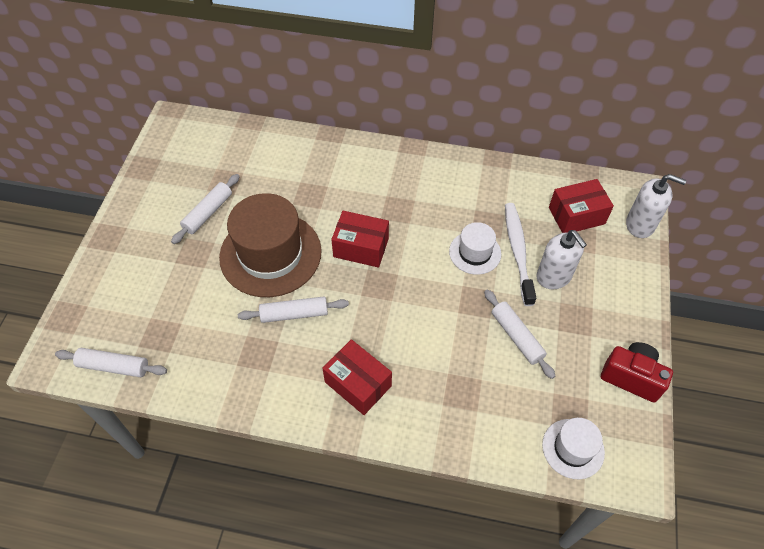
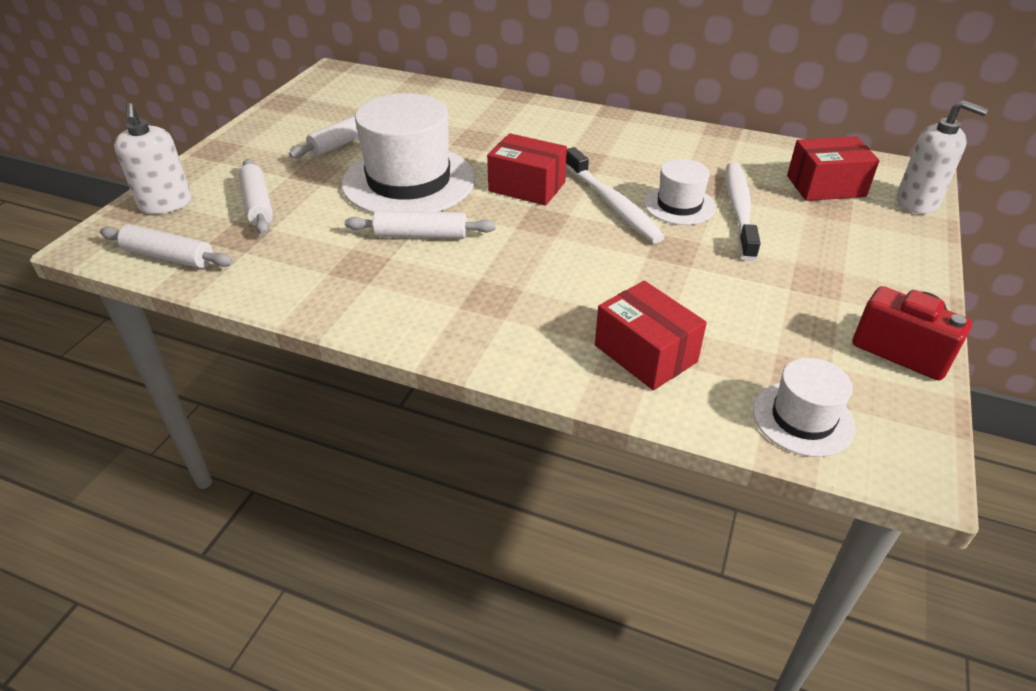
camera: 10 degrees right, 15 degrees down
brown hat [219,193,322,297] -> white hat [342,93,475,214]
red box [322,339,392,415] -> red box moved to [595,281,707,390]
white rolling pin [484,289,555,379] -> white rolling pin moved to [239,159,273,235]
white soap dispenser [537,230,587,289] -> white soap dispenser moved to [114,103,191,214]
none -> white toothbrush [566,147,665,243]

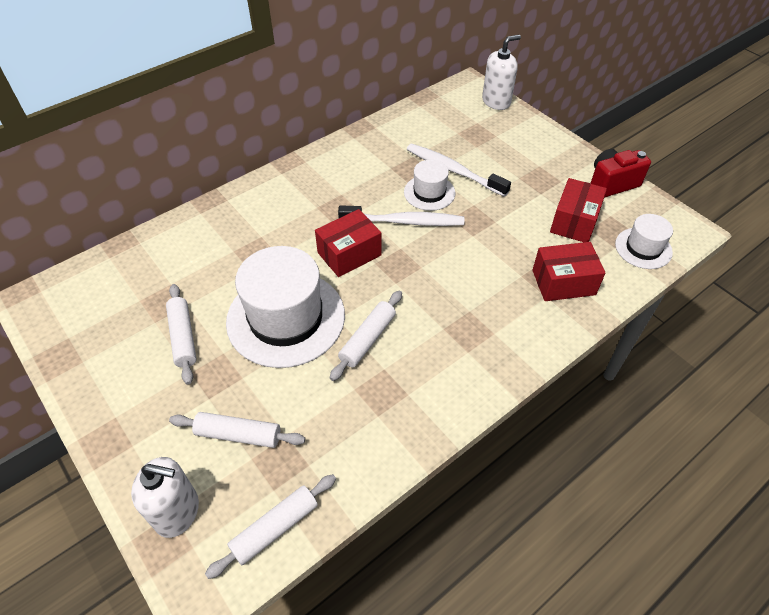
camera: 60 degrees left, 10 degrees up
red box [787,136,879,201] -> red box moved to [550,178,607,242]

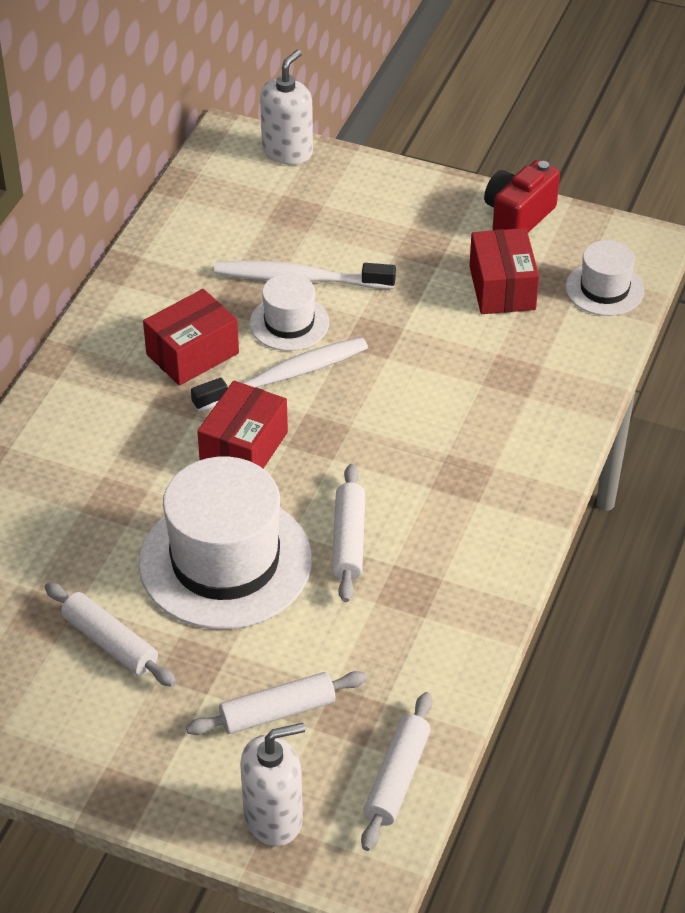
camera: 30 degrees left, 5 degrees down
red box [532,242,605,301] -> red box moved to [143,289,239,386]

